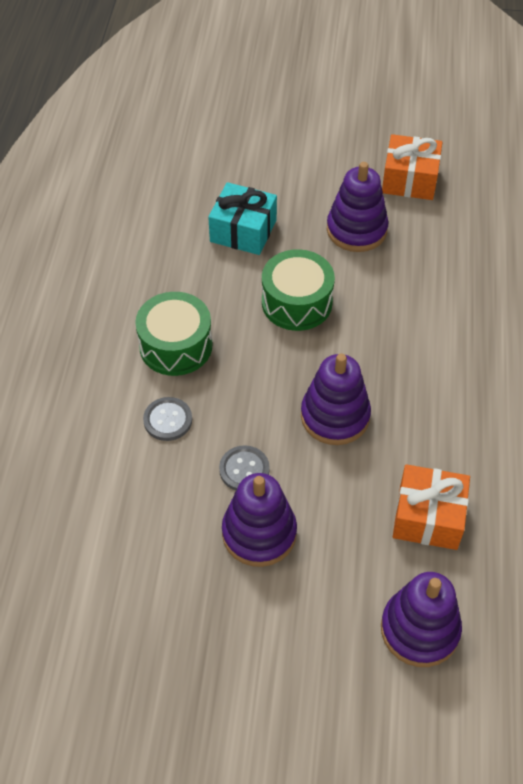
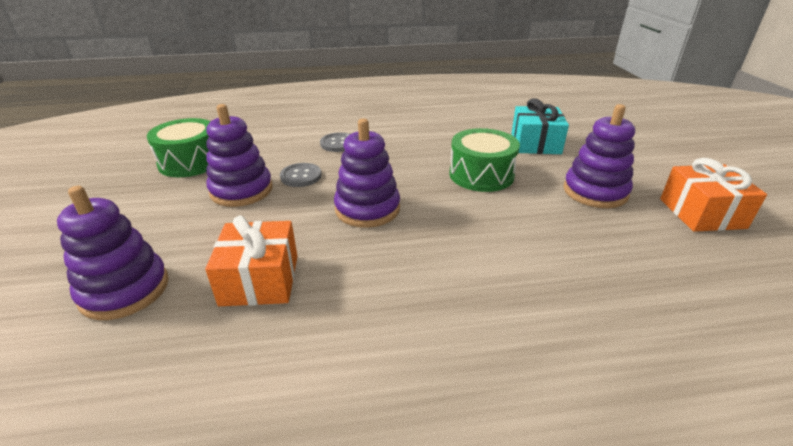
camera: 75 degrees right, 20 degrees down
green drum [135,292,212,376] -> green drum moved to [147,118,211,177]

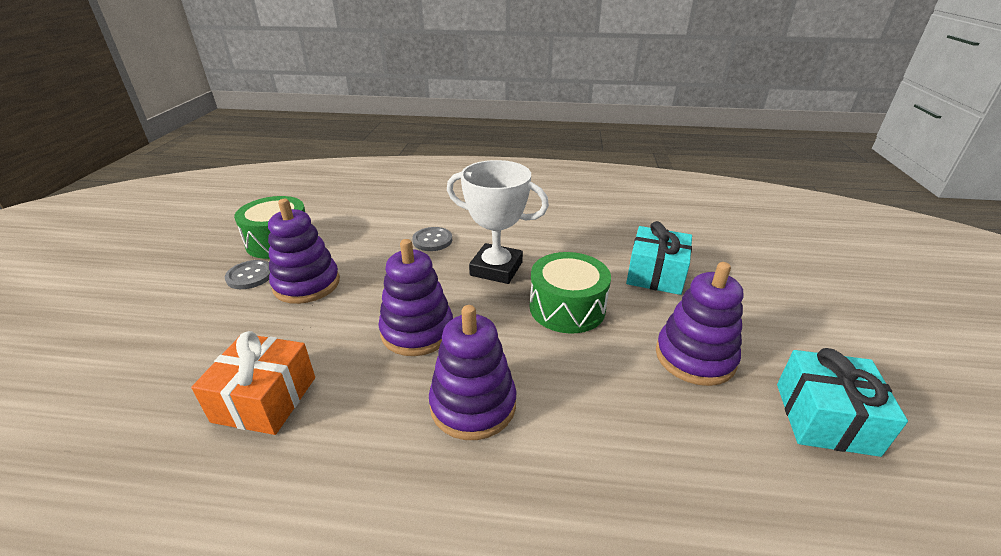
camera: 15 degrees right, 0 degrees up
purple stacking toy [57,186,169,320] -> purple stacking toy moved to [429,305,516,440]
grey button [280,163,322,187] -> grey button moved to [225,260,270,289]
orange gift [660,158,767,232] -> turquoise gift [777,348,908,457]
none -> white trophy [447,160,549,284]

